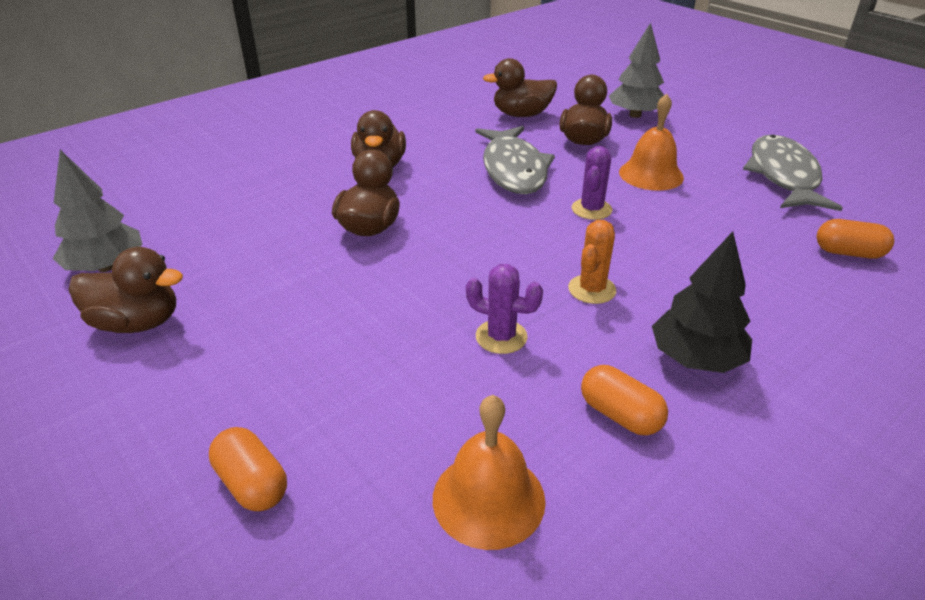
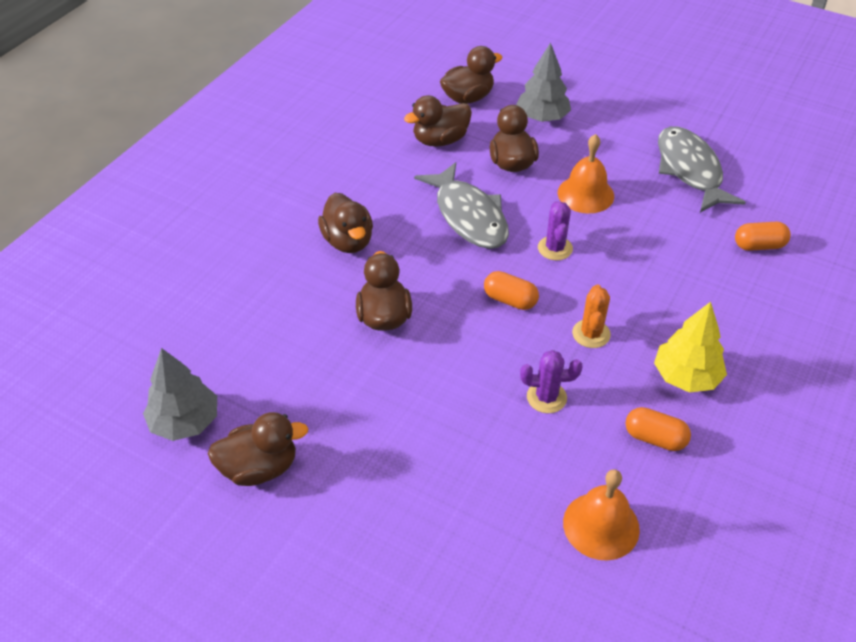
camera: 20 degrees left, 10 degrees up
orange capsule [209,427,287,511] -> orange capsule moved to [484,271,539,310]
black tree [652,232,752,373] -> yellow tree [654,302,727,393]
none -> brown duck [440,46,503,104]

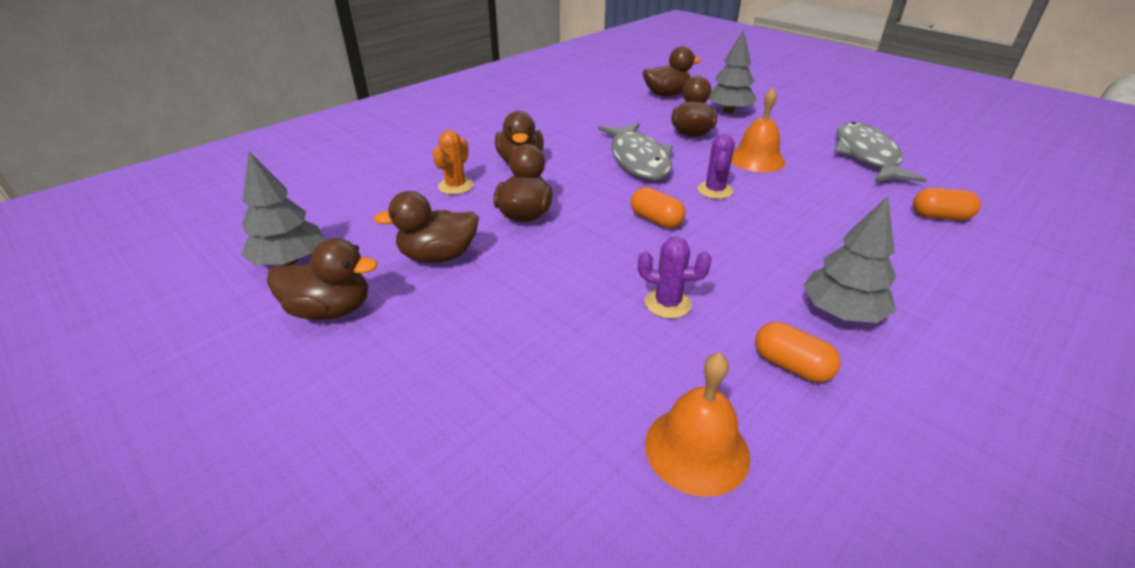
camera: 15 degrees right, 10 degrees down
brown duck [404,95,472,147] -> brown duck moved to [374,191,479,263]
orange cactus [572,284,611,348] -> orange cactus moved to [433,130,473,195]
yellow tree [654,302,727,393] -> grey tree [803,196,896,323]

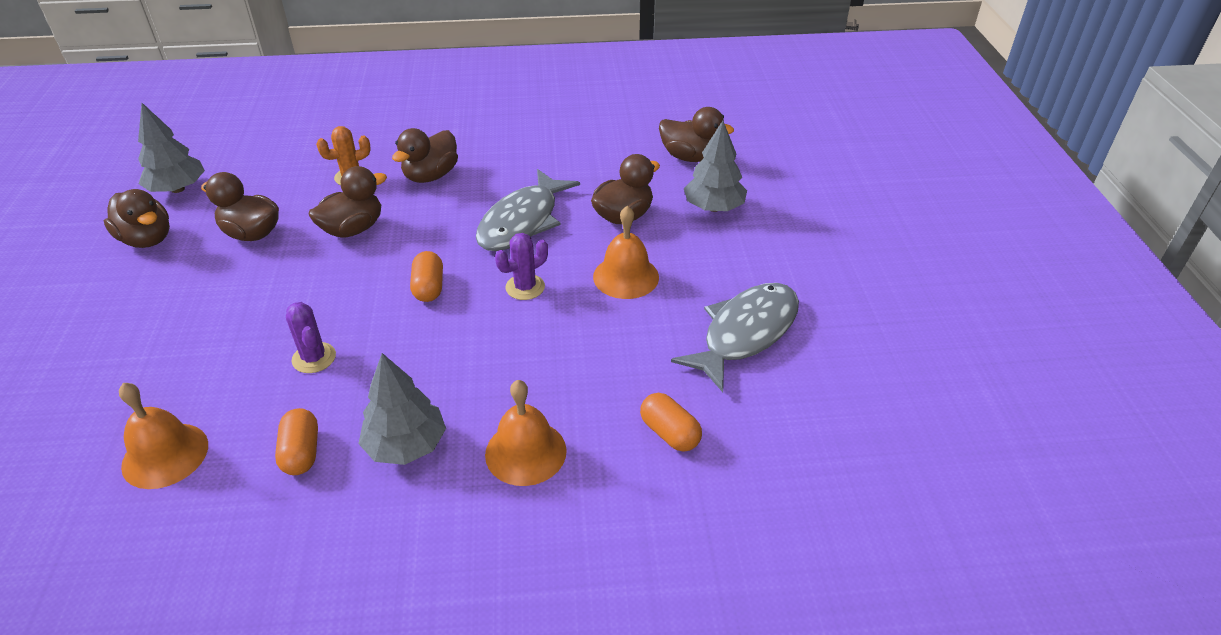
camera: 40 degrees right, 5 degrees up
none -> orange bell [485,380,567,486]

